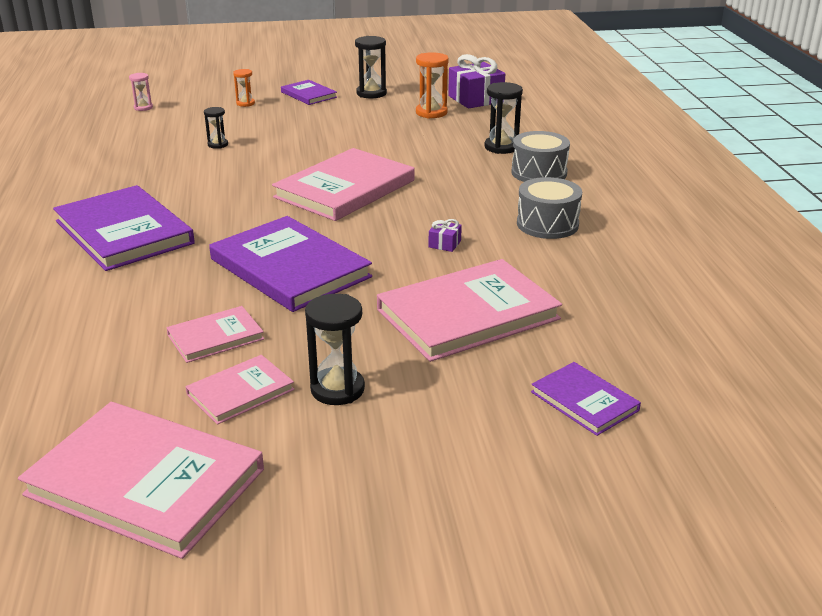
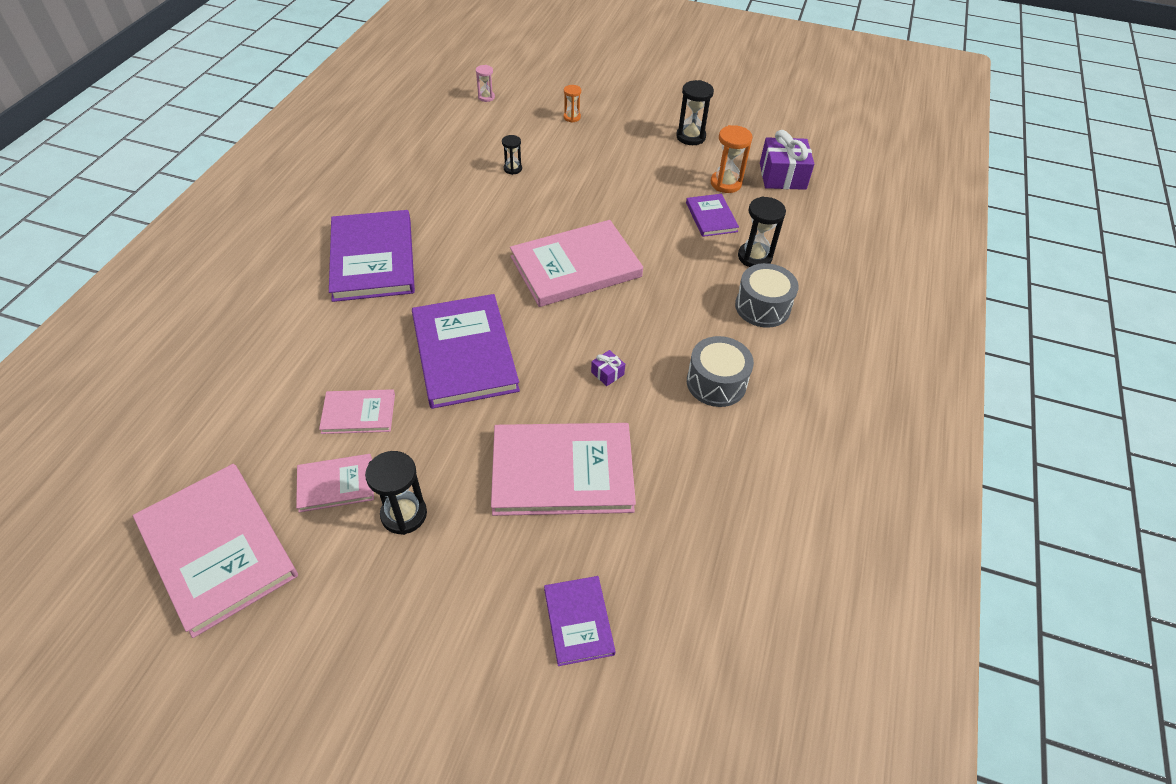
camera: 25 degrees right, 20 degrees up
purple book [281,80,337,105] -> purple book moved to [686,194,739,237]

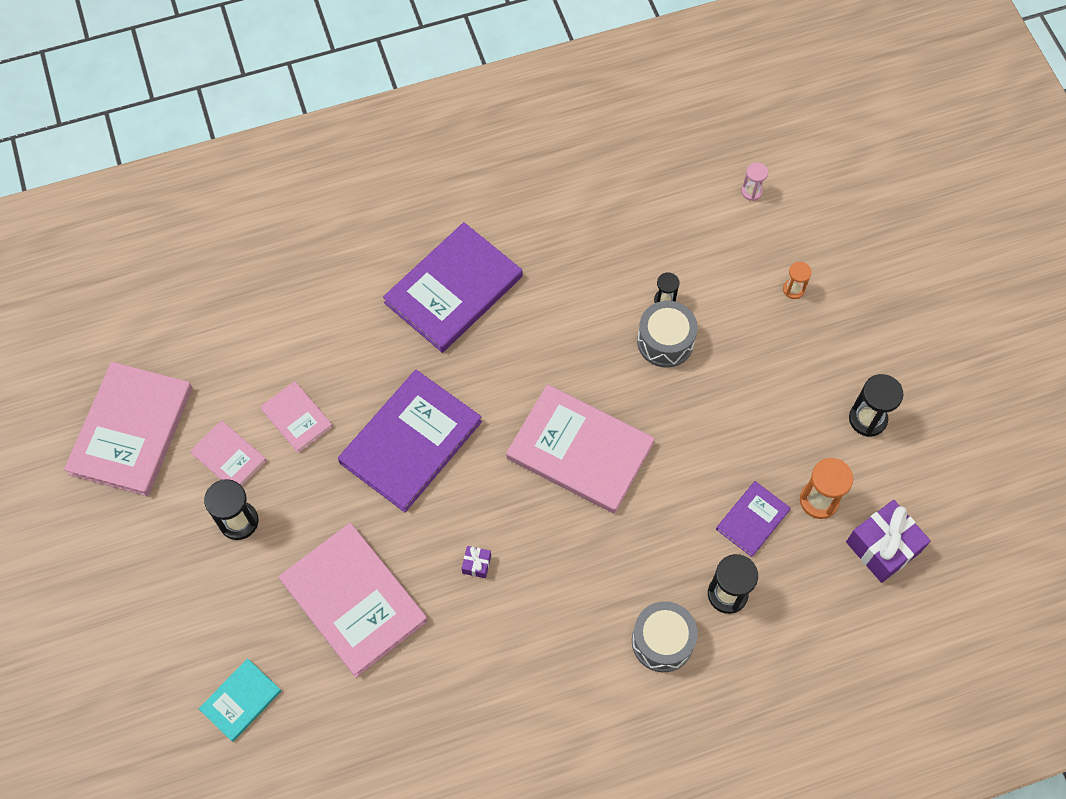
camera: 55 degrees right, 15 degrees up
purple book [544,576,615,666] -> turquoise book [199,658,281,742]
grey drum [687,336,754,407] -> grey drum moved to [637,301,698,368]

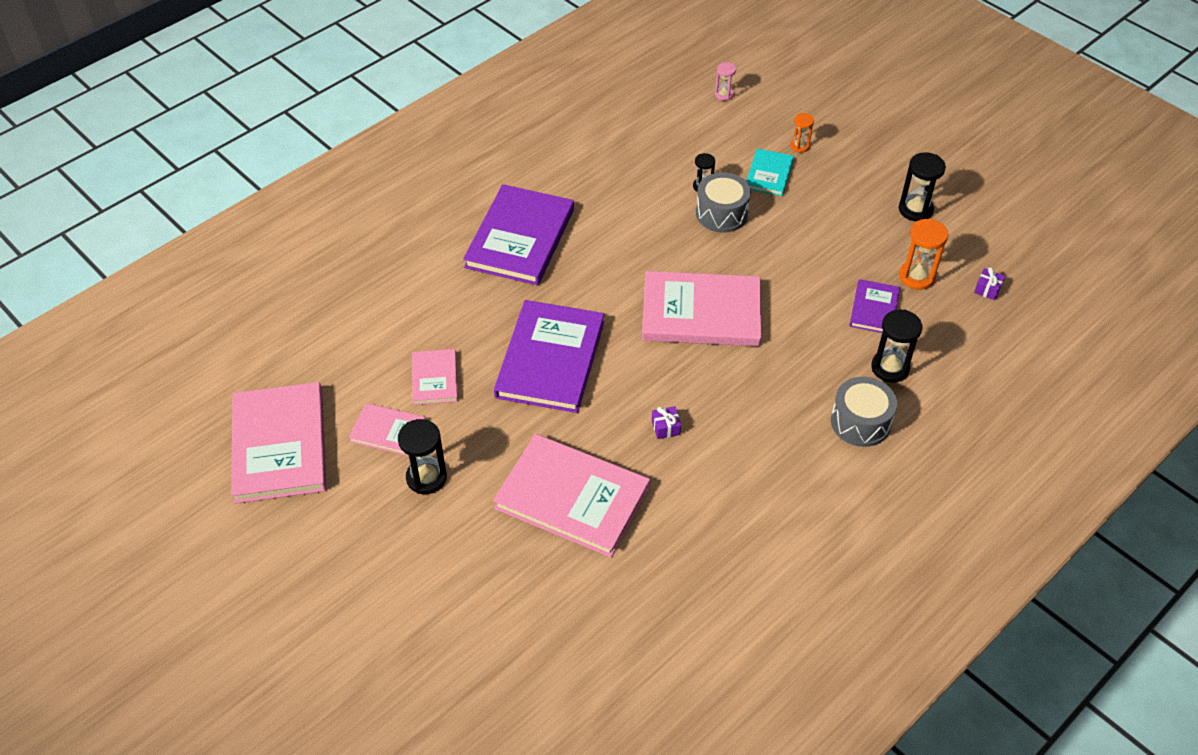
camera: 25 degrees left, 15 degrees down
turquoise book [199,658,281,742] -> turquoise book moved to [746,149,794,196]
pink book [260,381,333,453] -> pink book turned 60 degrees clockwise [412,349,458,405]
purple gift [846,500,931,583] -> purple gift [974,267,1005,300], size x0.45

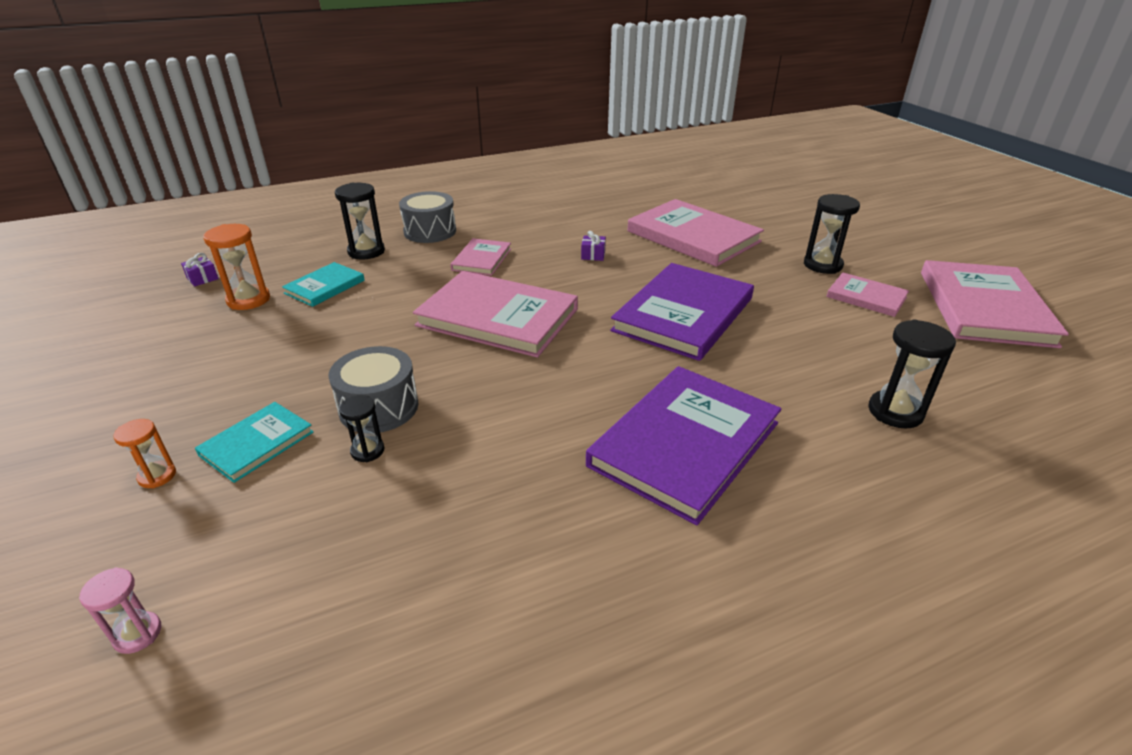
camera: 160 degrees left, 15 degrees down
pink book [412,349,458,405] -> pink book moved to [450,238,511,276]
purple book [849,279,900,333] -> turquoise book [282,262,365,307]
black hourglass [899,152,946,221] -> black hourglass moved to [869,319,956,429]

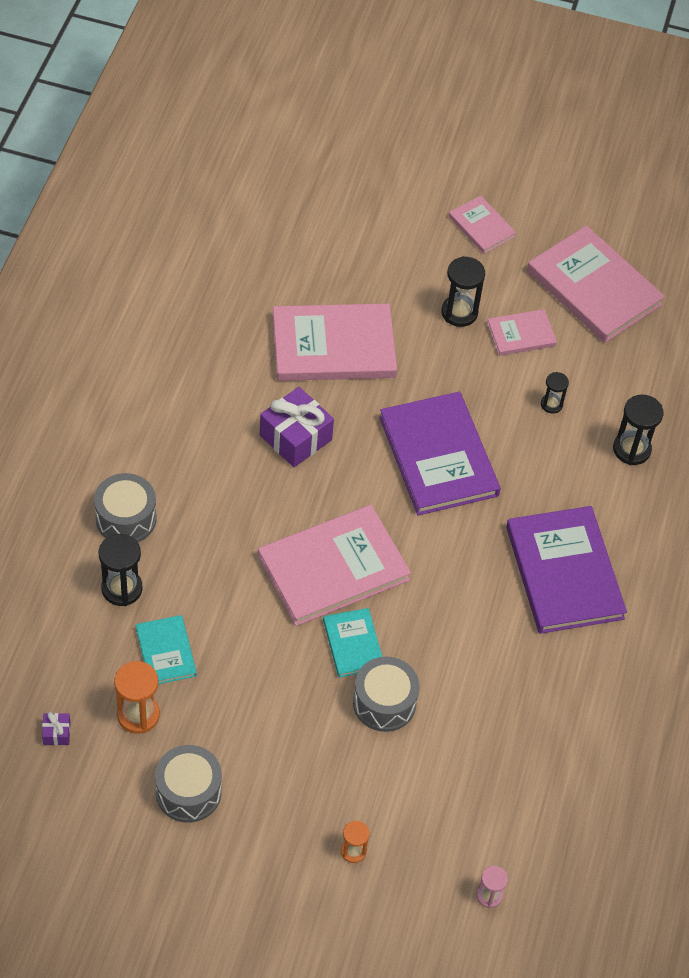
camera: 55 degrees left, 20 degrees up
turquoise book [195,402,313,483] -> turquoise book moved to [323,608,382,677]
black hourglass [339,395,384,462] -> black hourglass moved to [541,372,569,414]
pink book [450,238,511,276] -> pink book moved to [449,196,516,254]
purple gift [581,231,606,261] -> purple gift [260,387,334,467], size x2.22
none -> grey drum [155,745,222,823]

